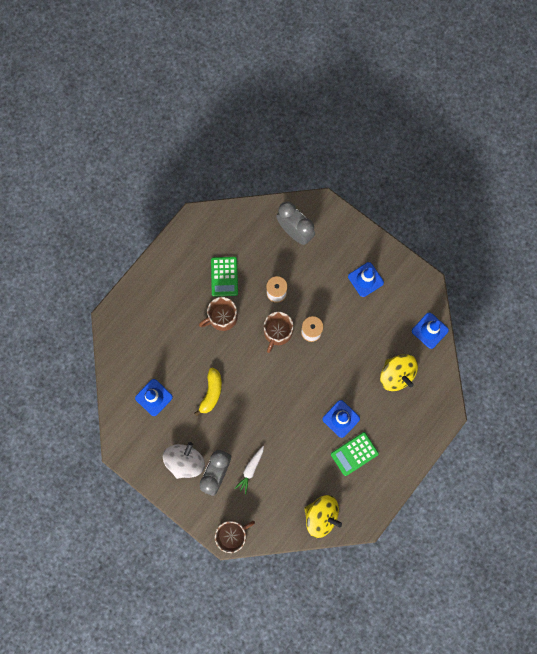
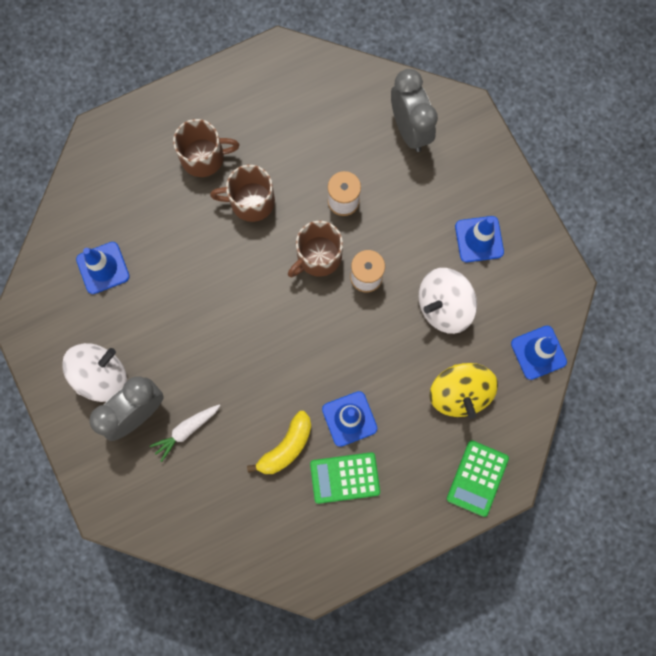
camera: 25 degrees right, 0 degrees up
yellow banana [194,367,222,417] -> yellow banana moved to [247,411,311,474]
green calculator [211,257,238,297] -> green calculator moved to [447,440,509,517]
brown mug [215,520,255,553] -> brown mug moved to [173,119,240,177]
yellow spinning top [304,495,342,538] -> none
none -> white spinning top [418,268,477,334]

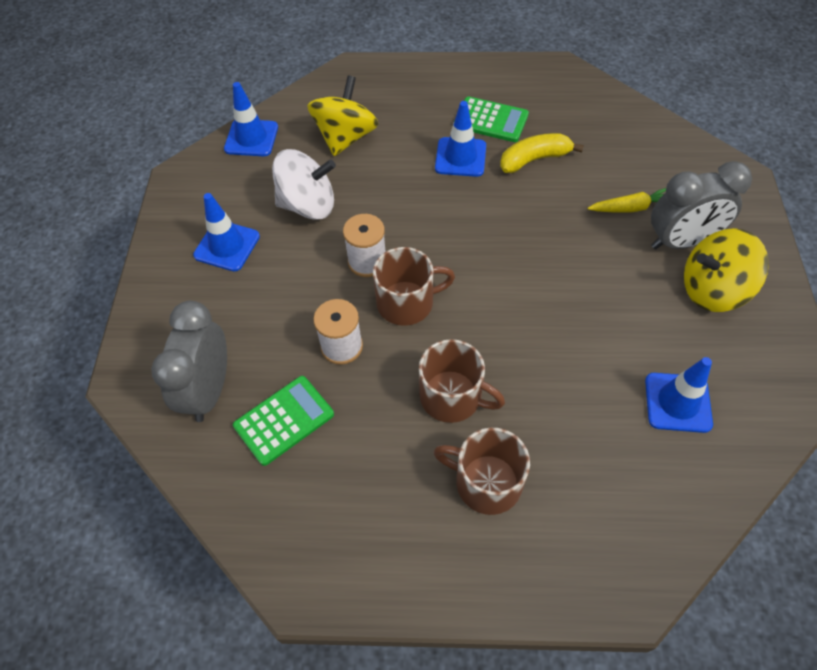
camera: 150 degrees left, 20 degrees down
white spinning top [62,343,127,402] -> yellow spinning top [684,228,769,312]
white carrot [150,404,220,462] -> yellow carrot [588,188,666,212]
green calculator [447,440,509,517] -> green calculator moved to [233,376,334,466]

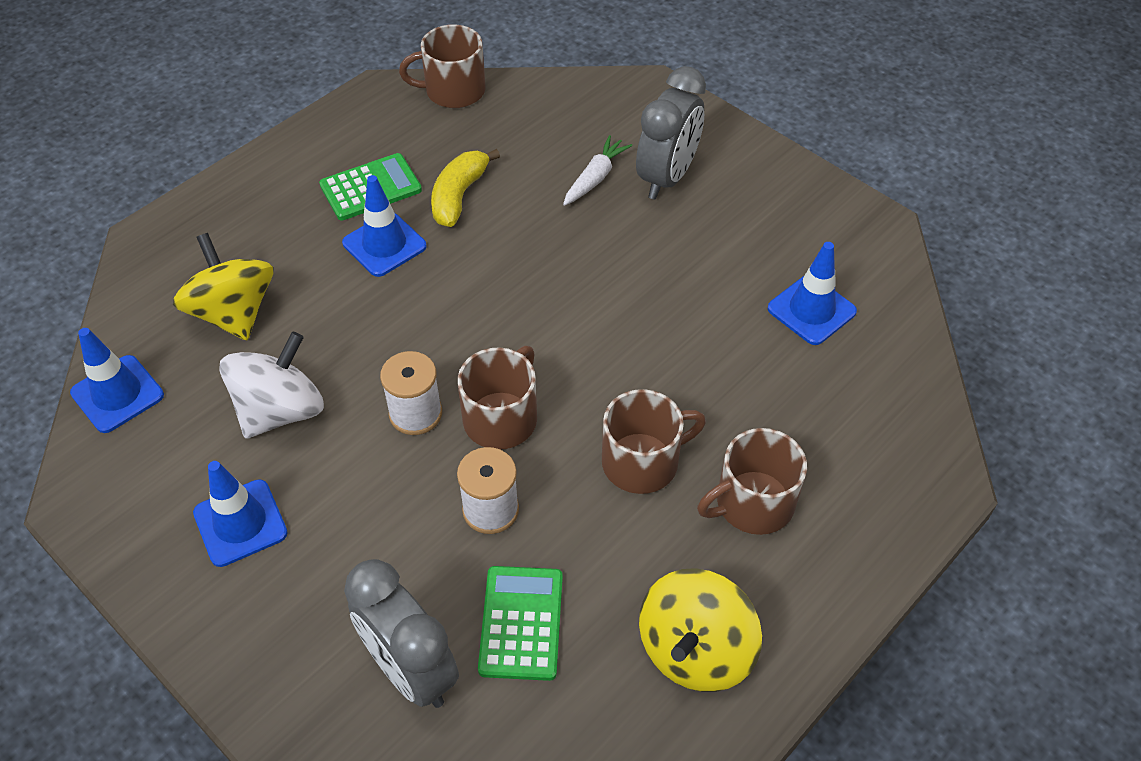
camera: 50 degrees left, 5 degrees down
yellow carrot [588,188,666,212] -> white carrot [563,135,632,206]
yellow spinning top [684,228,769,312] -> yellow spinning top moved to [639,568,762,692]
none -> brown mug [399,24,486,108]

